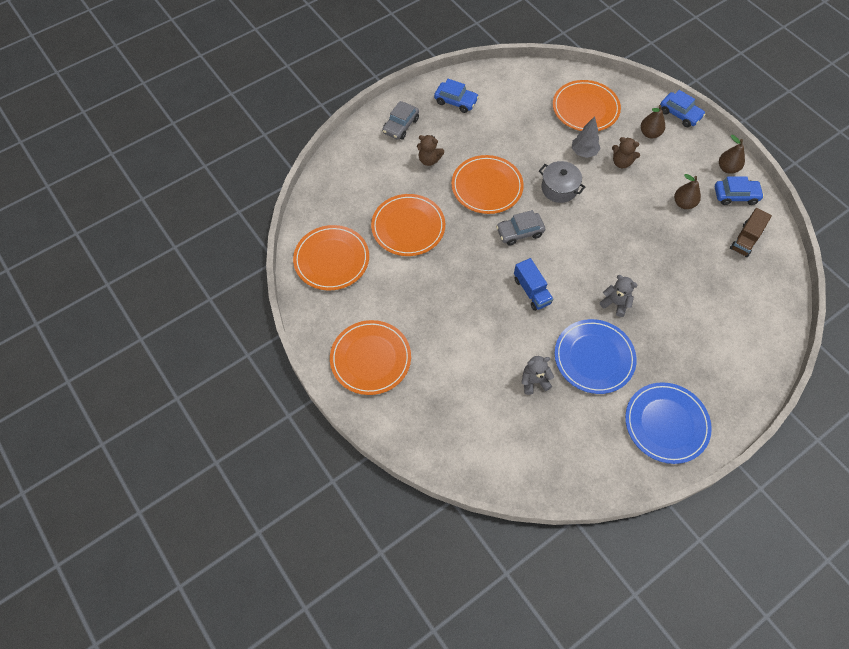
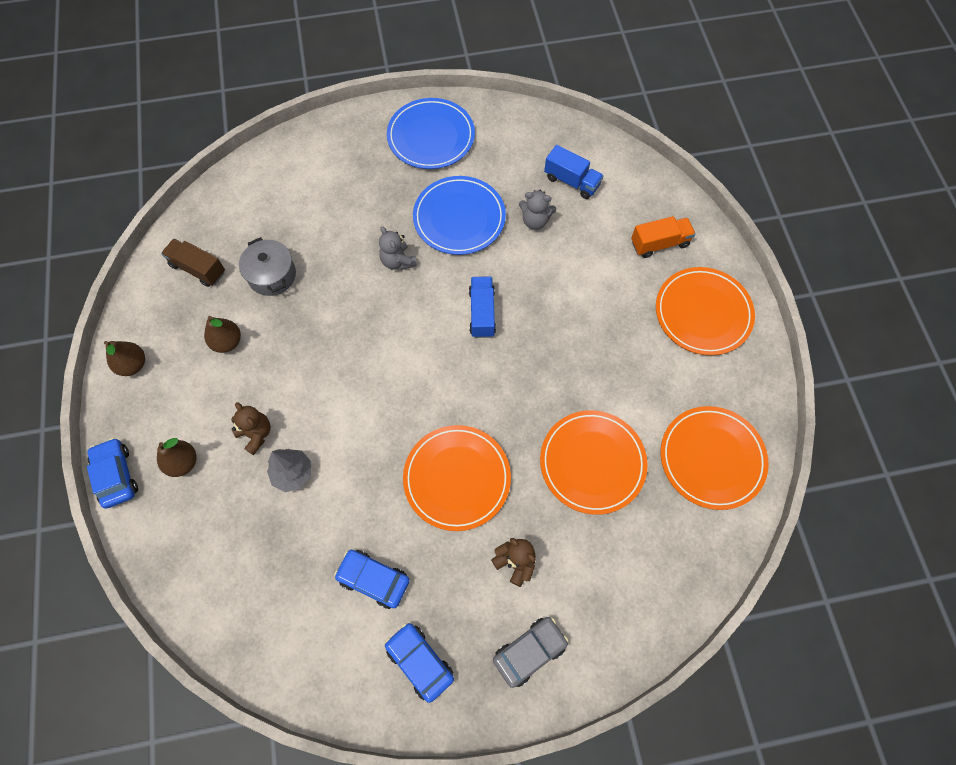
camera: 155 degrees left, 5 degrees up
grey car [496,210,545,246] -> none
grey pot [539,161,585,203] -> grey pot moved to [239,237,296,296]
orange plate [553,80,621,131] -> none
blue car [715,176,764,205] -> blue car moved to [334,550,410,609]
brown truck [730,208,772,257] -> brown truck turned 120 degrees counterclockwise [161,239,225,287]
none -> blue truck [544,145,604,199]
none -> orange truck [631,216,696,258]

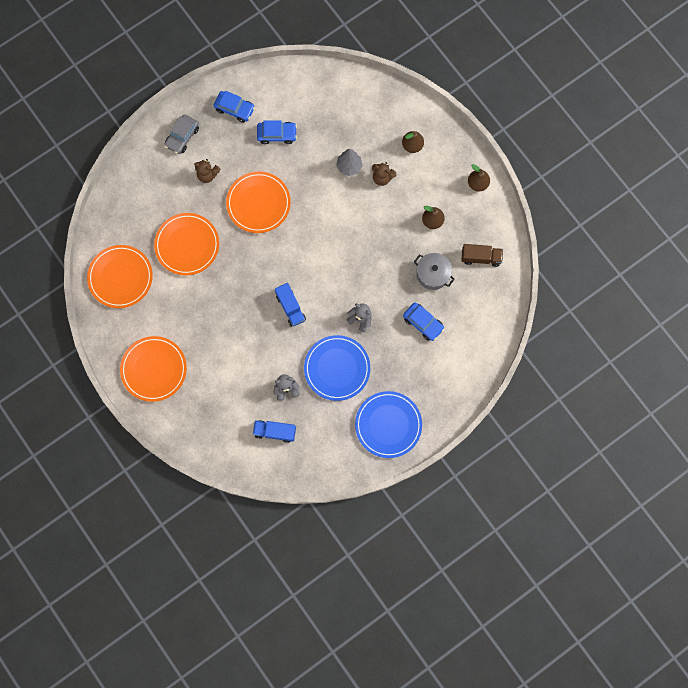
camera: 155 degrees right, 10 degrees up
blue car [87,438,138,509] -> blue car moved to [403,303,444,341]
orange truck [631,216,696,258] -> none

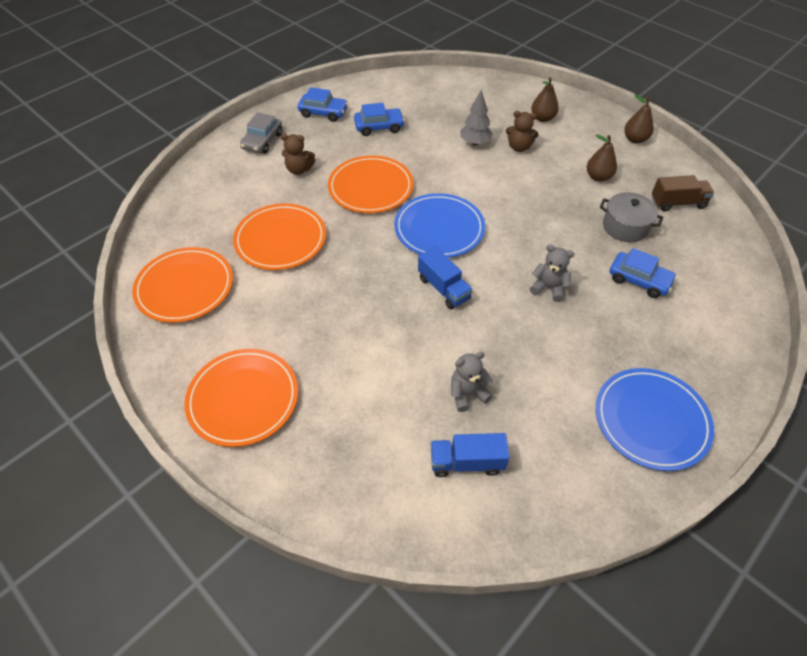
camera: 10 degrees left, 25 degrees down
blue plate [304,335,370,401] -> blue plate moved to [394,193,485,258]

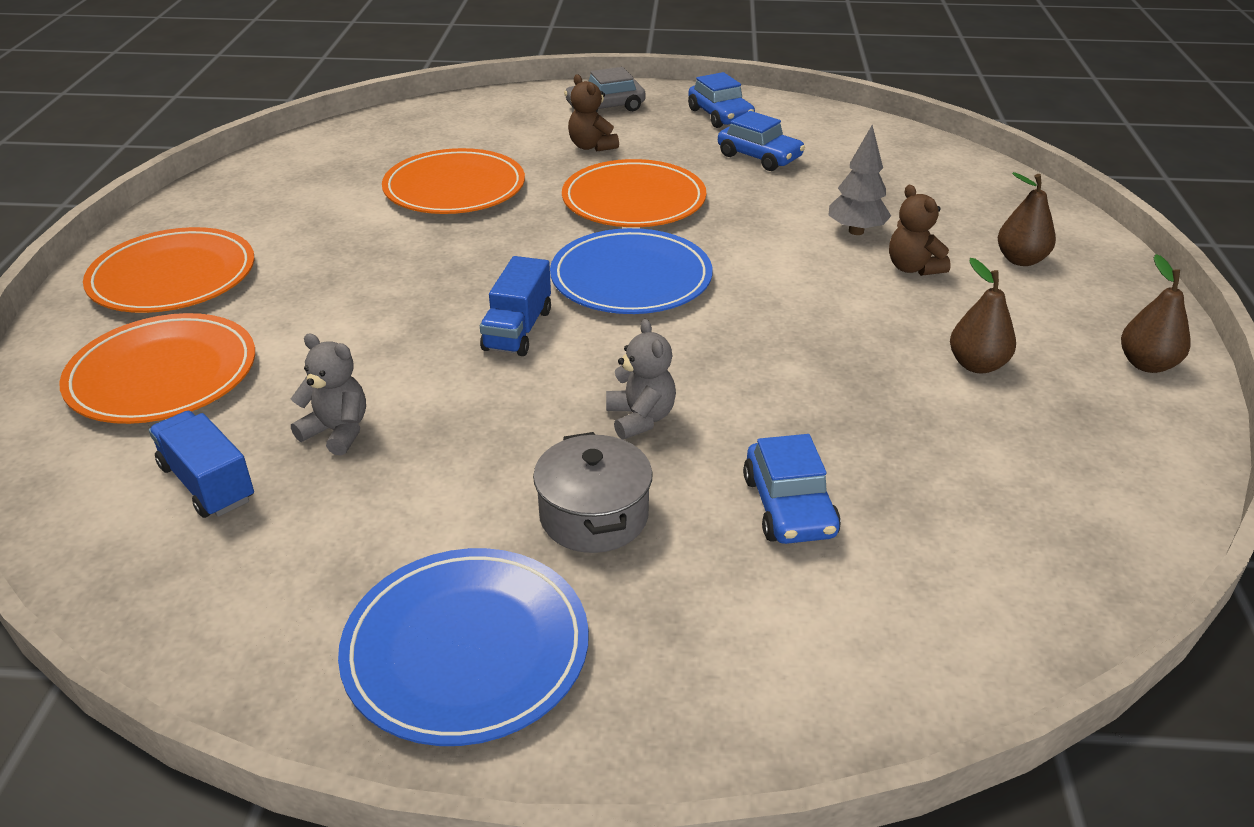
camera: 50 degrees right, 15 degrees down
orange plate [132,247,233,323] -> orange plate moved to [59,313,255,424]
grey pot [600,192,663,242] -> grey pot moved to [533,432,653,553]
brown truck [652,175,714,212] -> none

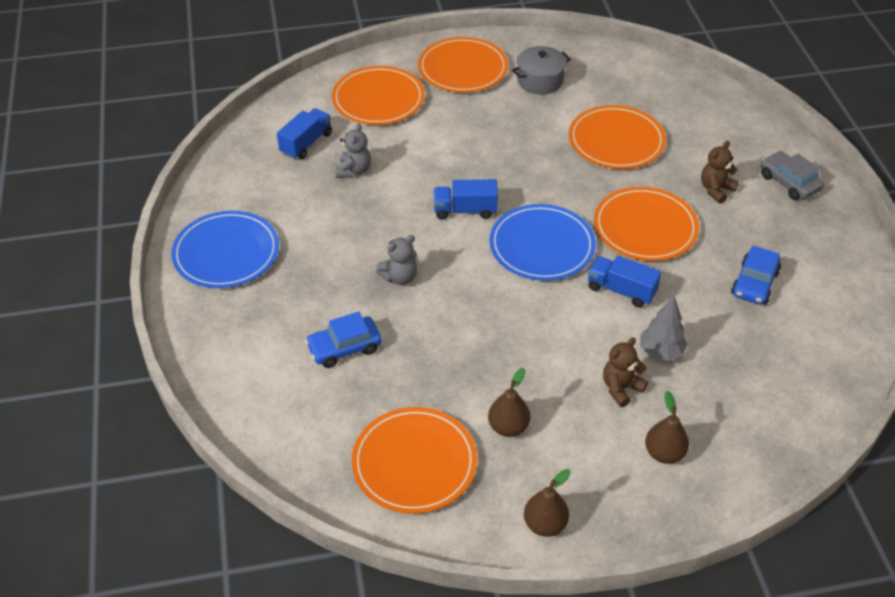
camera: 75 degrees right, 10 degrees up
grey pot [533,432,653,553] -> grey pot moved to [512,46,571,94]
blue car [688,72,755,128] -> none
none -> orange plate [352,407,477,514]
none -> blue truck [588,256,662,307]

